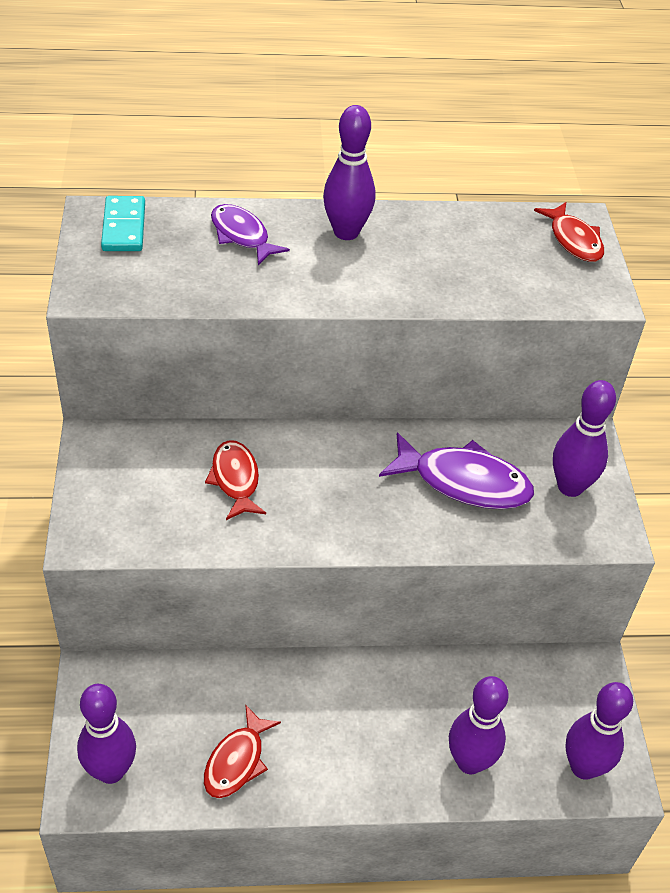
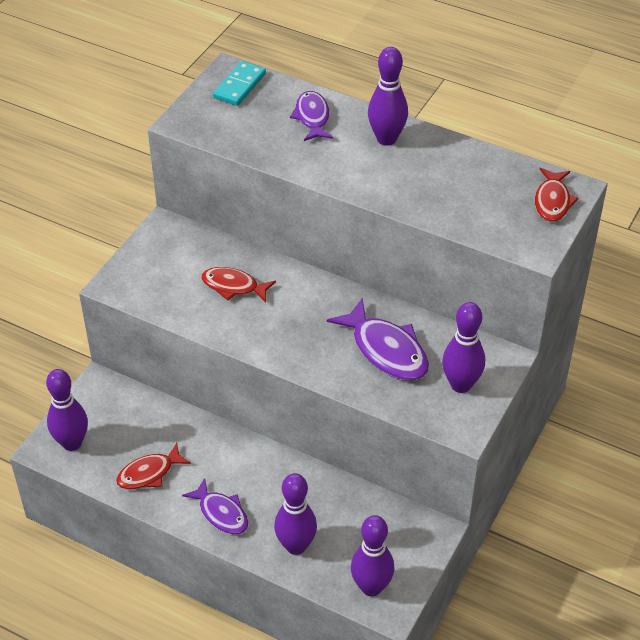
camera: 35 degrees right, 0 degrees up
red fish [205,440,266,520] -> red fish turned 90 degrees counterclockwise [201,267,276,302]
none -> purple fish [182,478,248,534]

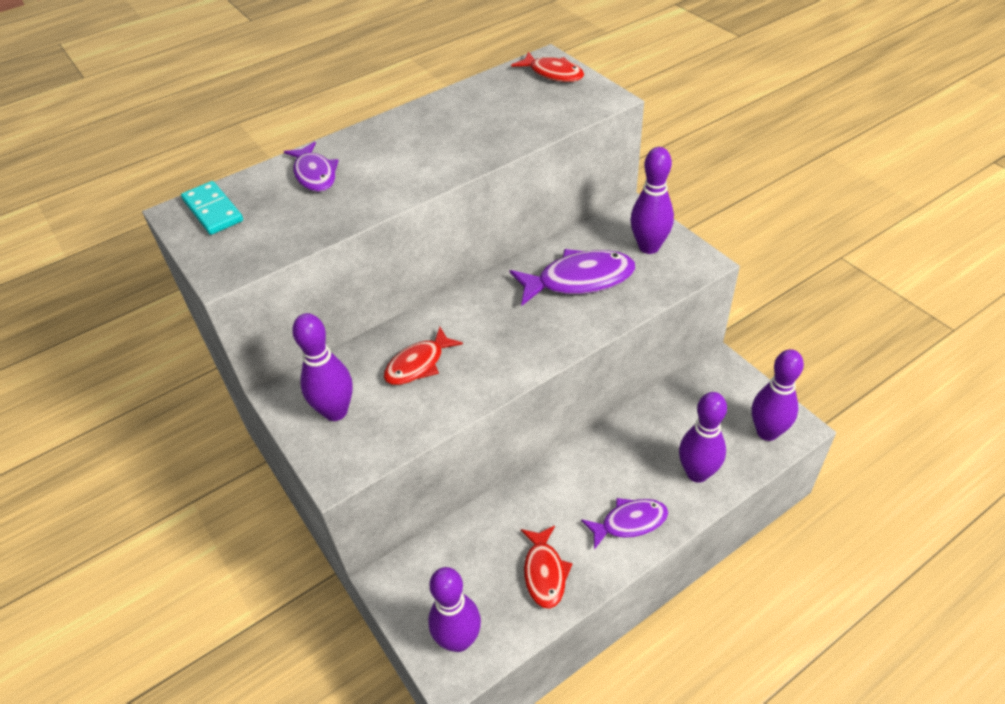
camera: 60 degrees left, 0 degrees up
purple fish [290,91,333,141] -> purple fish turned 135 degrees counterclockwise [284,142,339,192]
purple bowling pin [368,47,408,146] -> purple bowling pin moved to [292,313,353,421]

